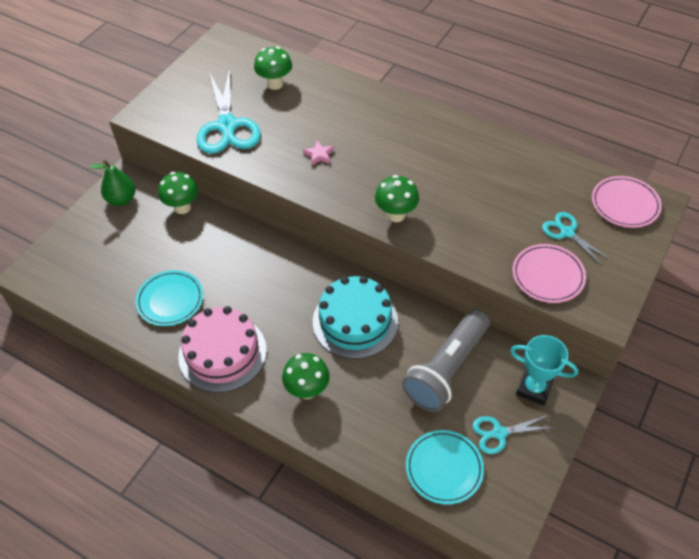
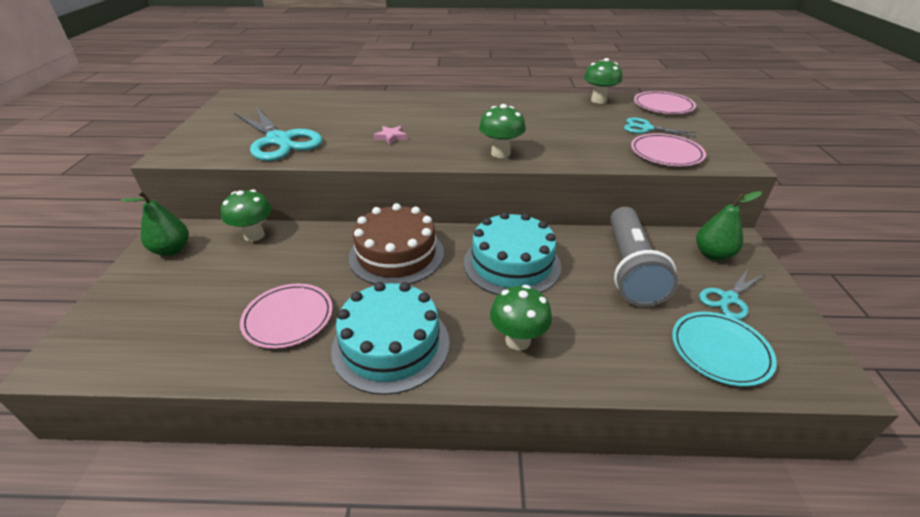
camera: 30 degrees left, 15 degrees down
turquoise plate [135,270,203,326] -> pink plate [240,284,333,349]
pink cake [178,306,267,393] -> turquoise cake [331,282,450,395]
green mushroom [254,46,292,90] -> green mushroom moved to [584,58,622,104]
turquoise trophy [510,335,578,405] -> green pear [696,191,762,261]
none -> brown cake [349,203,444,284]

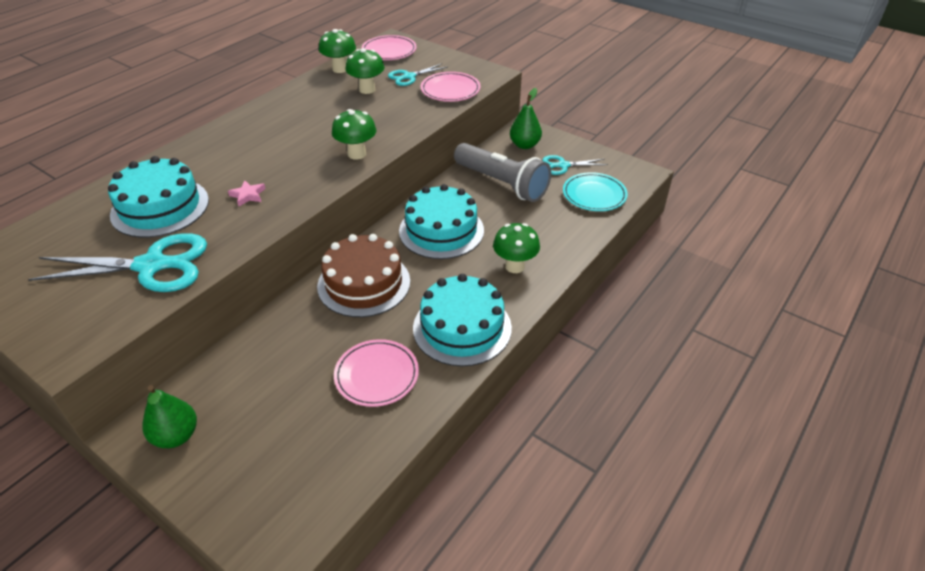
camera: 55 degrees left, 5 degrees up
green mushroom [221,189,271,242] -> green mushroom moved to [346,48,385,94]
turquoise scissors [699,269,763,320] -> turquoise scissors turned 90 degrees clockwise [542,155,608,175]
none -> turquoise cake [108,156,209,238]

